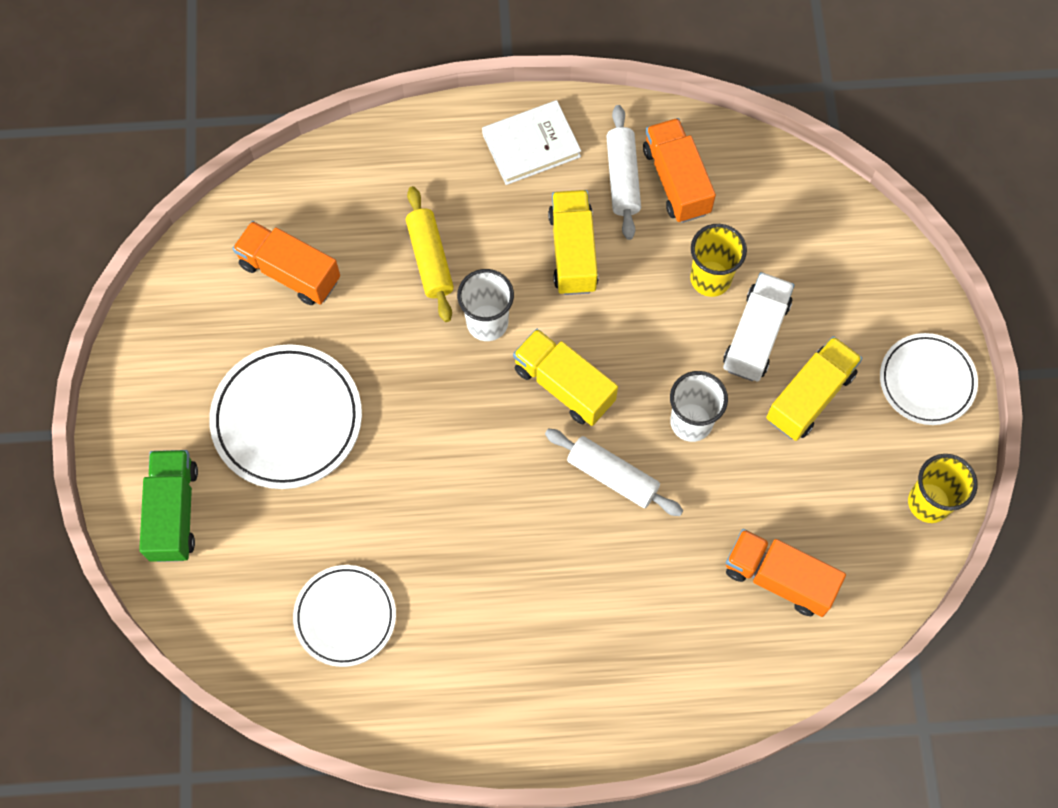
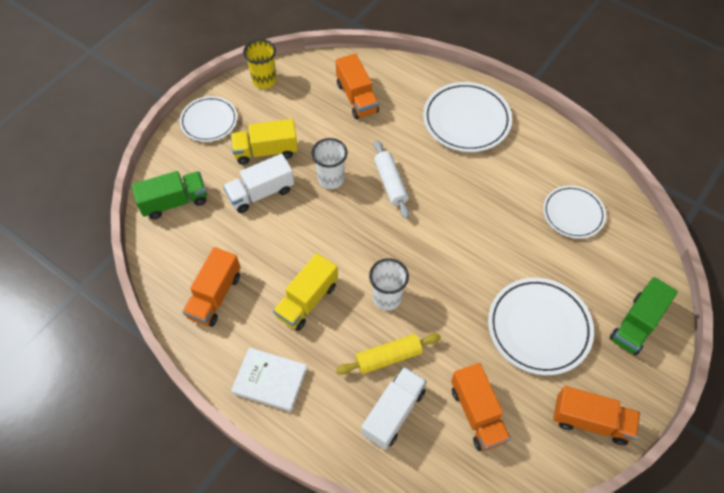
camera: 140 degrees left, 10 degrees down
yellow rolling pin [406,186,454,322] -> yellow rolling pin turned 45 degrees clockwise [336,333,441,375]
yellow truck [513,329,618,426] -> none
white rolling pin [606,105,641,240] -> none
yellow cup [690,224,747,297] -> none
none -> green truck [132,171,207,219]
none -> white truck [362,367,427,450]
none -> white plate [423,82,512,152]
none -> orange truck [553,386,640,445]

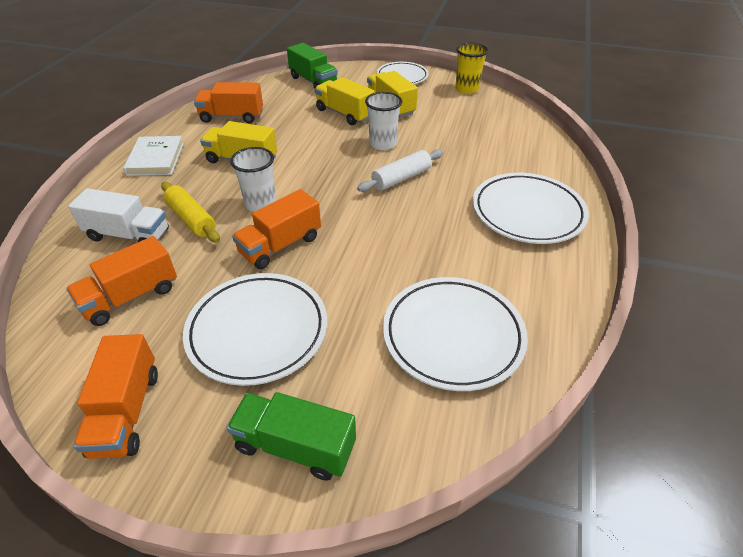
camera: 70 degrees right, 15 degrees down
white truck [223,154,294,213] -> yellow truck [315,77,375,125]
orange truck [336,53,379,119] -> orange truck moved to [232,189,321,269]
white plate [543,185,606,239] -> white plate [383,277,528,391], size x1.54

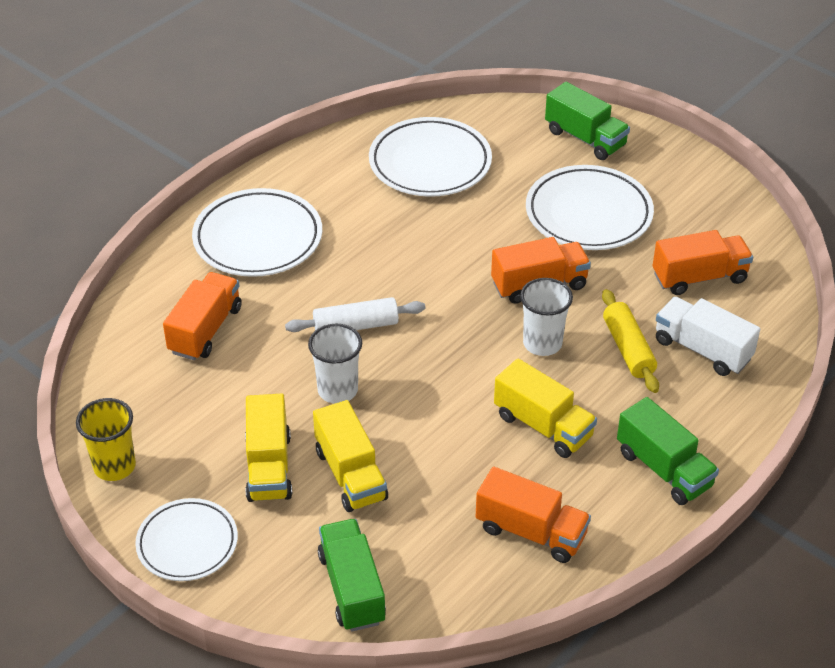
camera: 155 degrees left, 0 degrees up
orange truck [73,334,158,459] -> orange truck moved to [163,272,242,360]
white book [123,136,184,176] -> green truck [617,397,719,505]

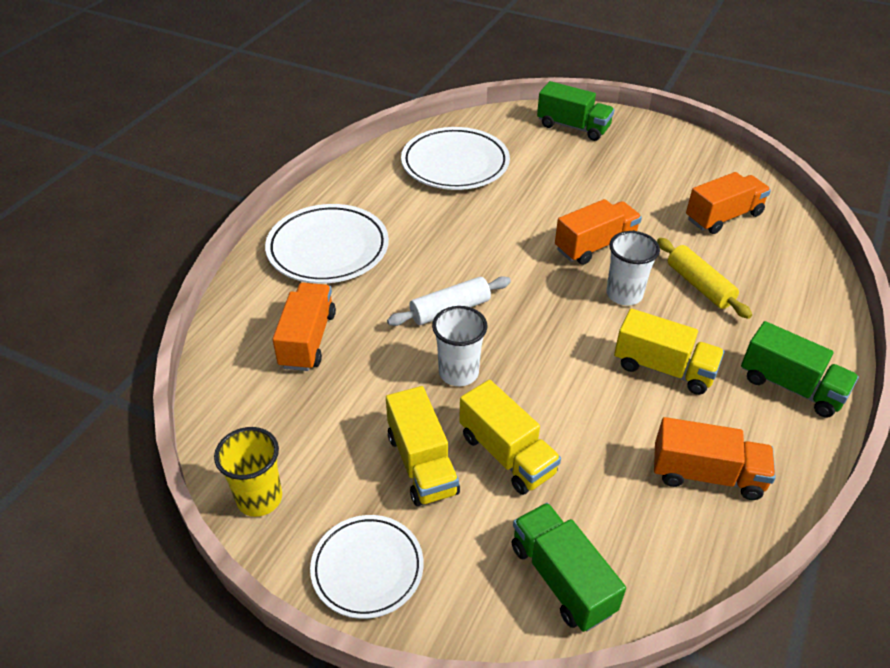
camera: 15 degrees left, 0 degrees up
white plate [526,165,654,250] -> none
white truck [656,297,760,376] -> none

